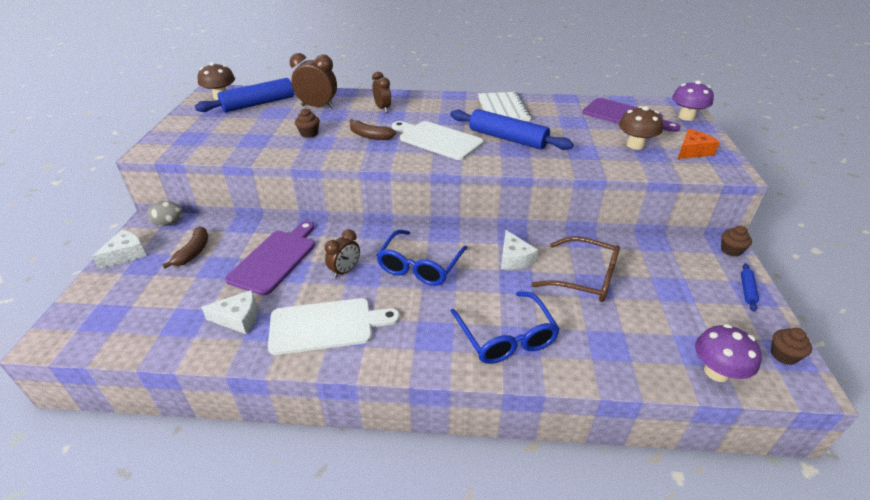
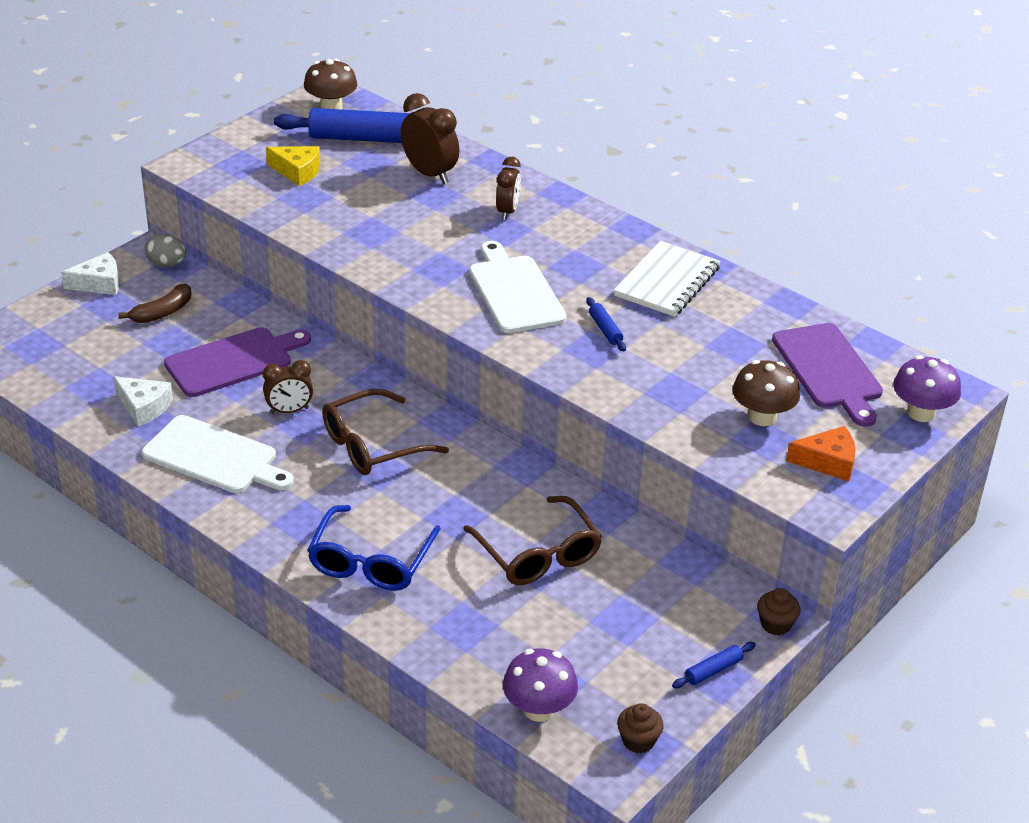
camera: 35 degrees right, 0 degrees up
brown cupcake [295,108,320,138] -> none
brown banana [349,119,396,140] -> none
blue glasses [376,230,468,286] -> brown glasses [322,389,449,475]
blue rolling pin [450,109,574,150] -> blue rolling pin [586,297,626,351], size x0.44
white cheese [501,230,538,270] -> none
none -> yellow cheese [266,146,320,186]

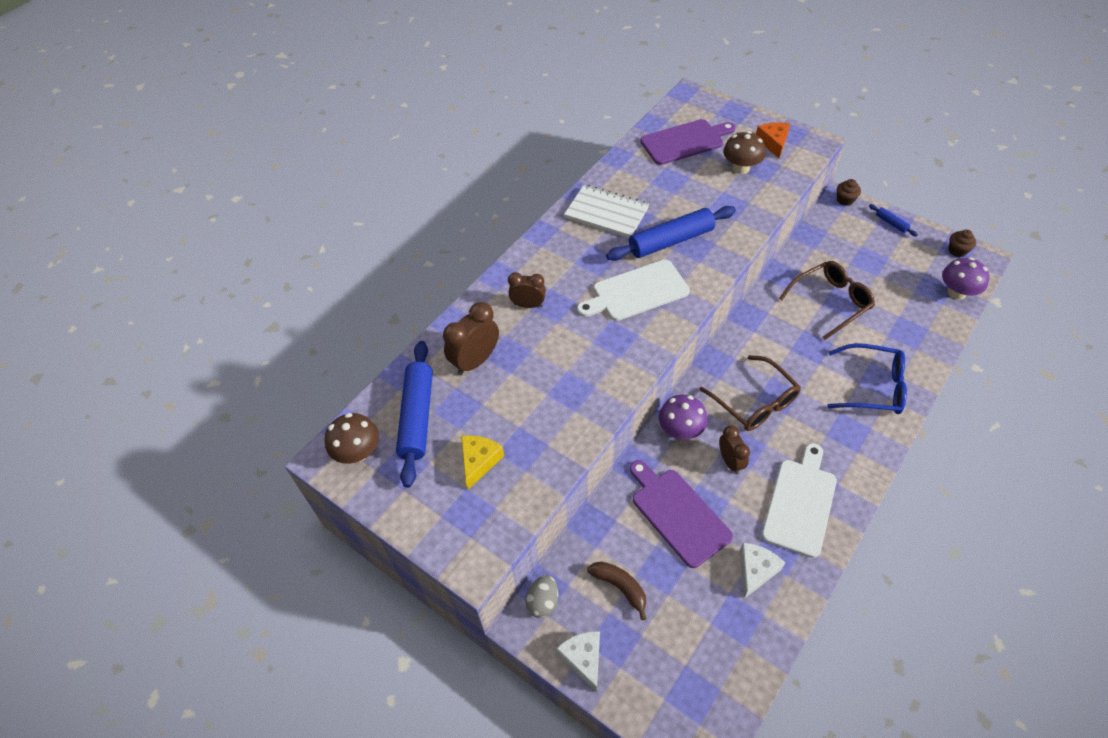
camera: 90 degrees left, 15 degrees up
blue rolling pin [586,297,626,351] -> blue rolling pin [606,206,736,261], size x2.27
purple mushroom [893,355,961,422] -> purple mushroom moved to [659,395,708,439]

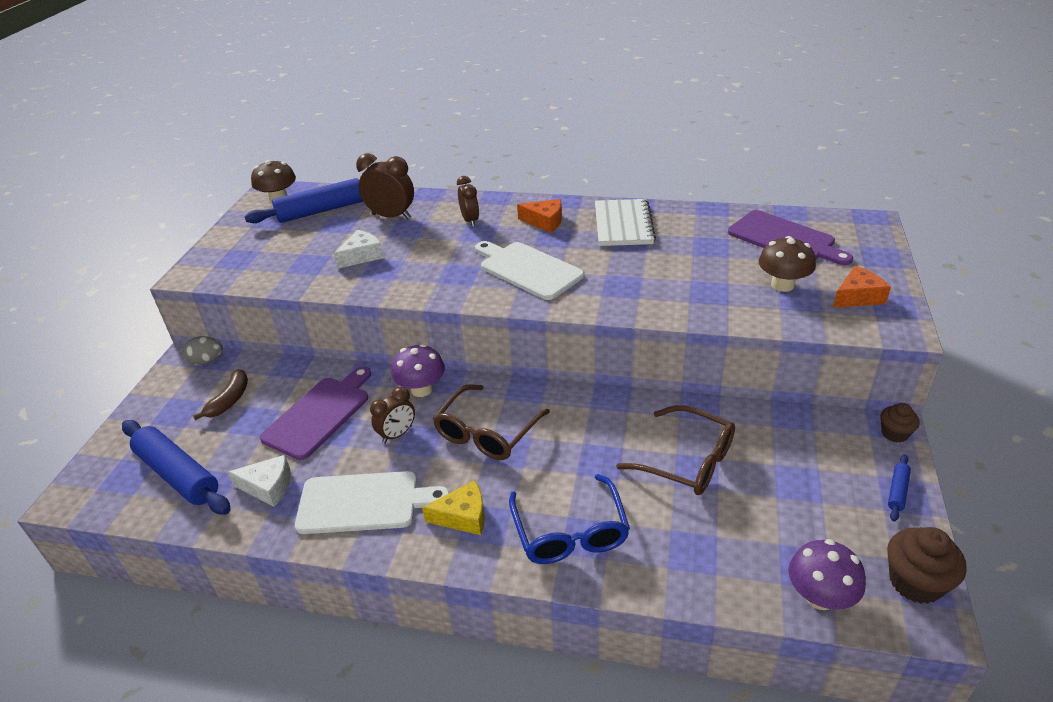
camera: 65 degrees right, 15 degrees down
yellow cheese [461,435,504,489] -> yellow cheese moved to [422,480,485,535]
white cheese [556,631,600,693] -> white cheese moved to [334,230,384,268]
blue rolling pin [606,206,736,261] -> blue rolling pin moved to [122,420,230,515]
brown cupcake [949,229,976,257] -> brown cupcake [887,527,967,604], size x1.64
none -> orange cheese [517,199,562,233]

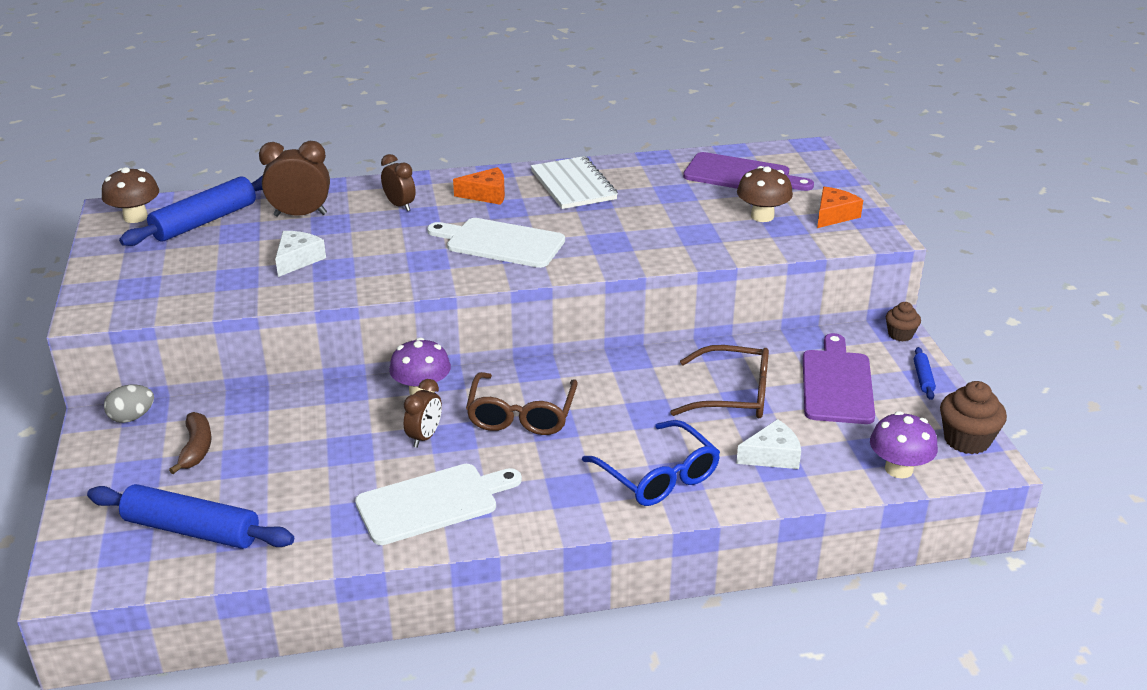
camera: 25 degrees left, 5 degrees down
white cheese [228,455,291,507] -> white cheese moved to [736,419,801,469]
purple cutting board [260,366,371,460] -> purple cutting board moved to [803,333,875,424]
yellow cheese [422,480,485,535] -> none

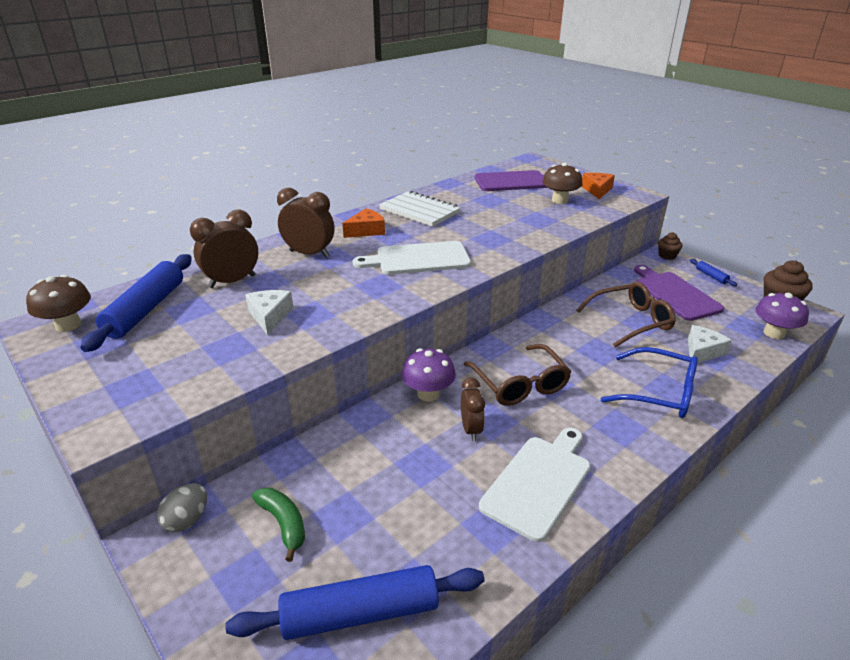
camera: 30 degrees left, 0 degrees up
brown banana [169,412,212,474] -> green banana [252,488,305,562]
brown clock [381,154,416,211] -> brown clock [277,188,335,257], size x1.52

